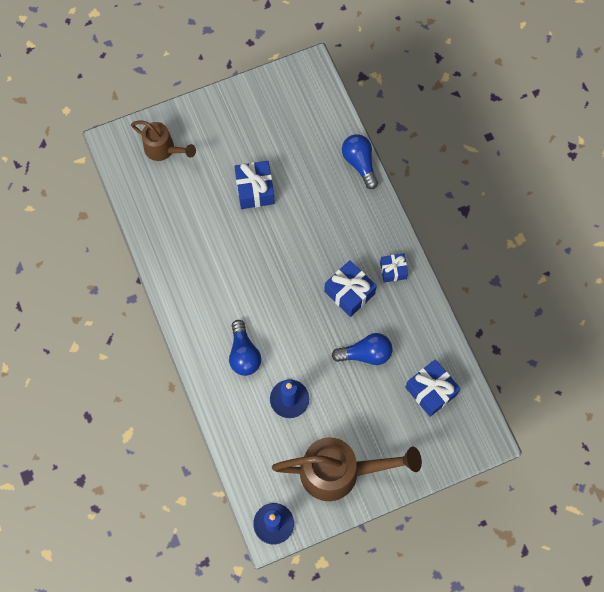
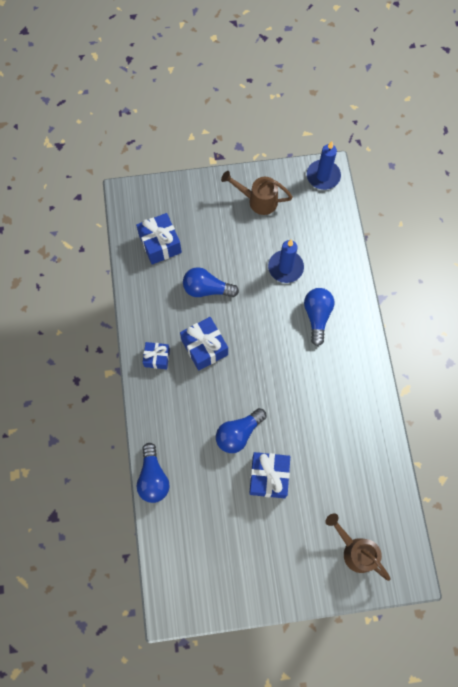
camera: 165 degrees left, 0 degrees up
brown watering can [272,437,422,501] -> brown watering can [221,171,293,215], size x0.58
none -> blue light bulb [216,408,267,453]

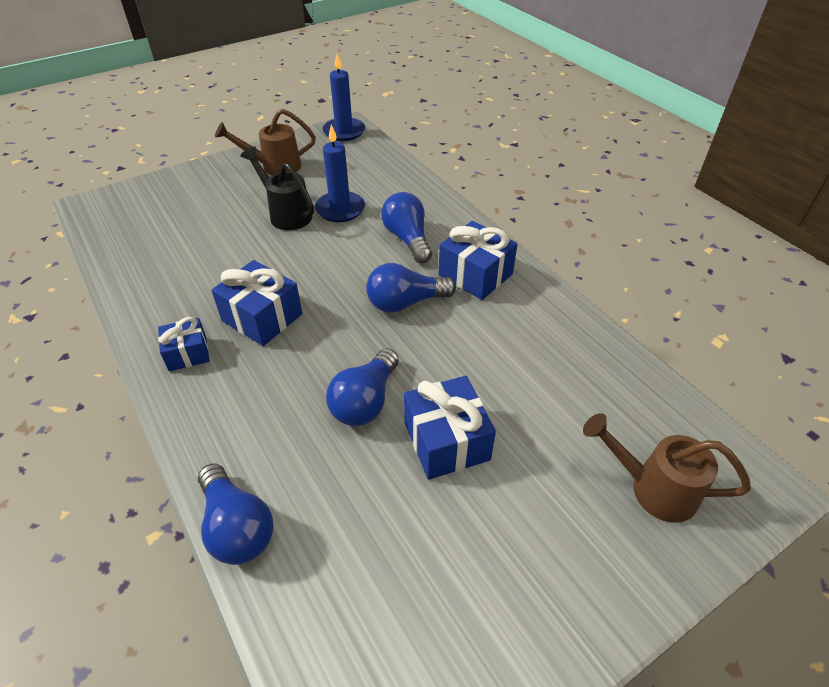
camera: 25 degrees left, 25 degrees down
blue gift [136,213,182,265] -> blue gift moved to [439,221,518,300]
blue light bulb [183,267,239,297] -> blue light bulb moved to [366,263,456,313]
none -> black watering can [240,146,314,230]

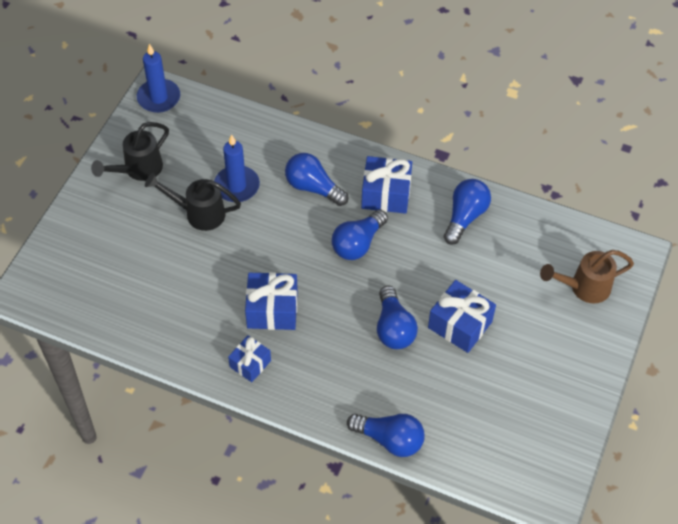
camera: 35 degrees left, 10 degrees up
brown watering can [215,109,316,176] -> black watering can [91,122,169,181]
none -> blue light bulb [444,179,491,245]

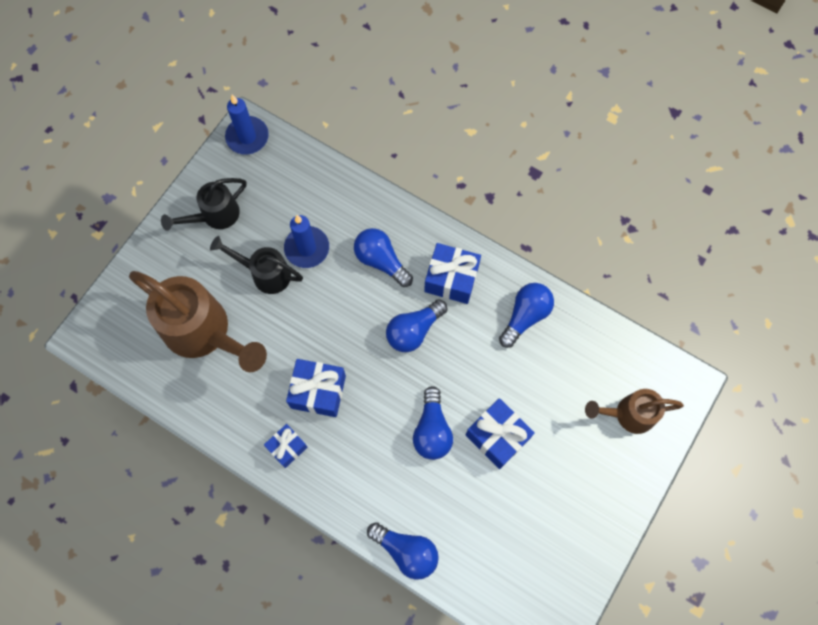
camera: 10 degrees right, 15 degrees up
none -> brown watering can [129,271,267,372]

